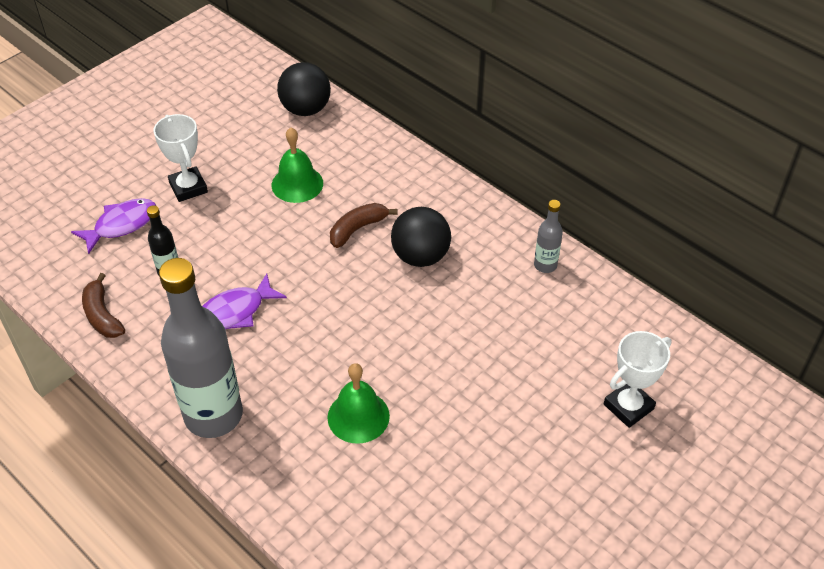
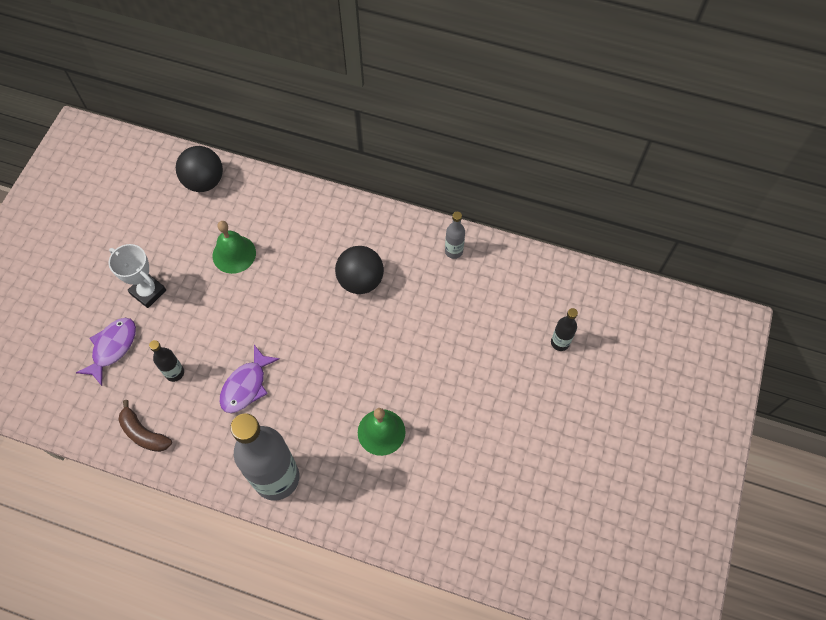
camera: 25 degrees left, 15 degrees up
brown banana [330,203,397,248] -> none
white trophy [604,331,671,428] -> black bottle [551,308,578,351]

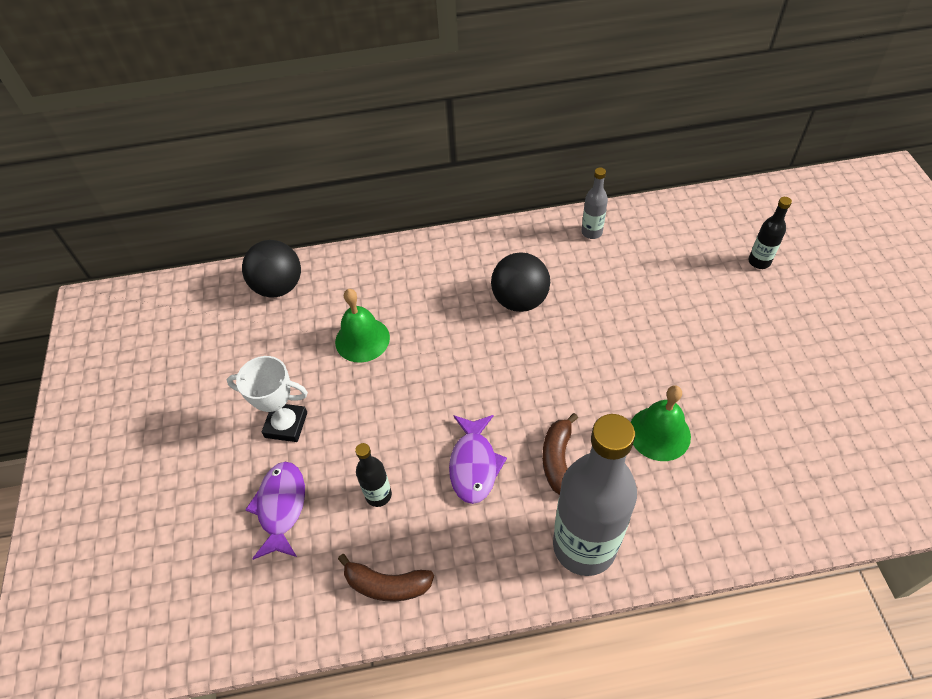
camera: 25 degrees left, 10 degrees down
none -> brown banana [542,413,578,495]

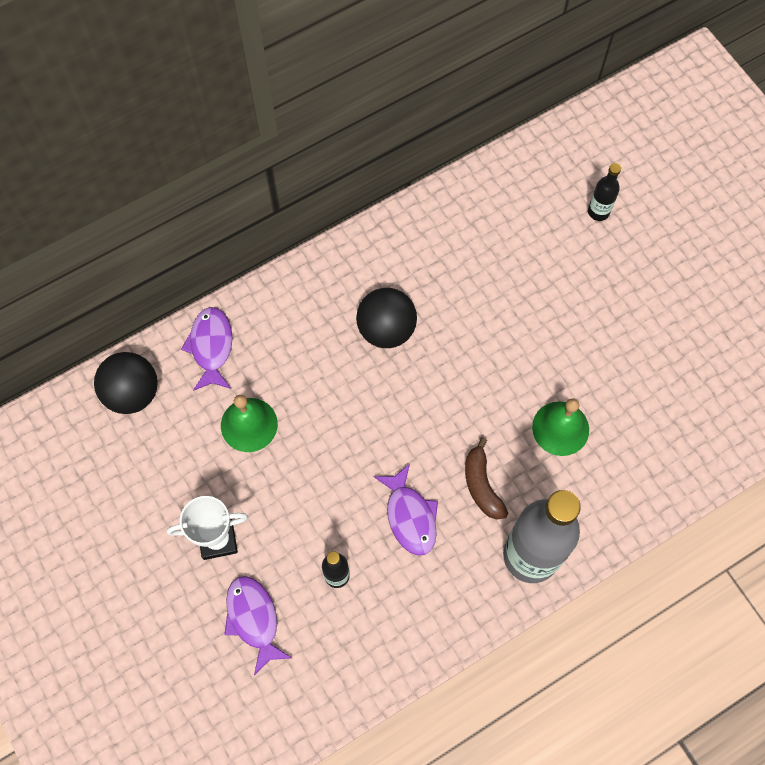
camera: 25 degrees left, 15 degrees up
brown banana [338,554,434,602] -> none
grey bottle [581,167,608,239] -> none
none -> purple fish [181,307,233,391]

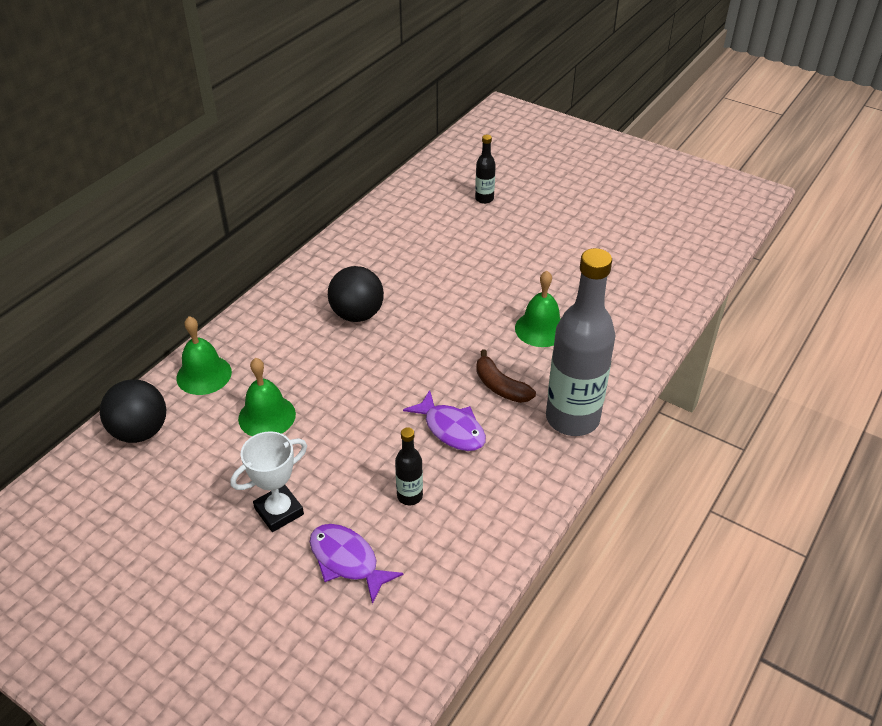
camera: 25 degrees left, 25 degrees down
purple fish [181,307,233,391] -> green bell [176,316,232,395]

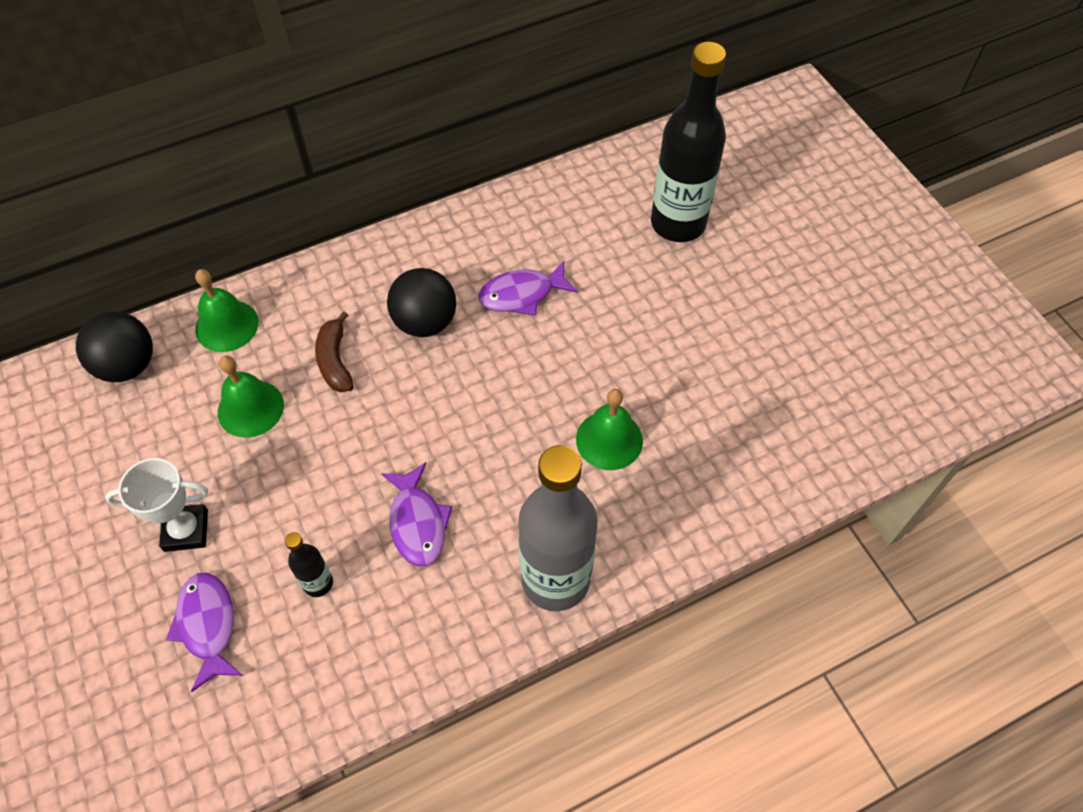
camera: 30 degrees right, 15 degrees up
black bottle [475,135,496,204] -> black bottle [651,42,726,242], size x2.26
brown banana [476,350,536,403] -> brown banana moved to [315,311,354,392]
none -> purple fish [478,261,578,315]

